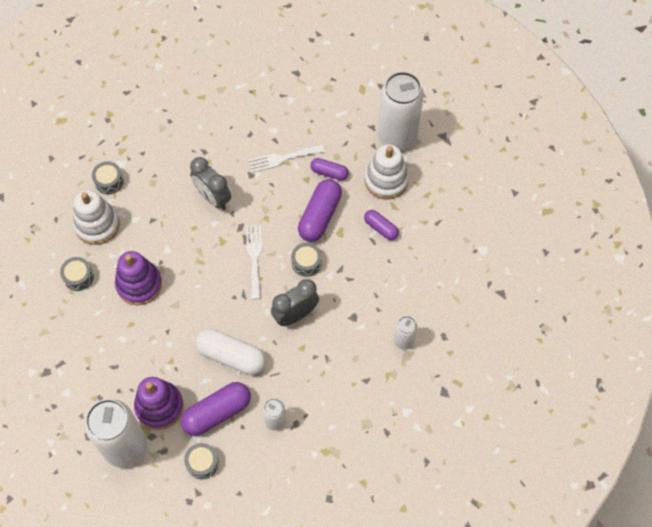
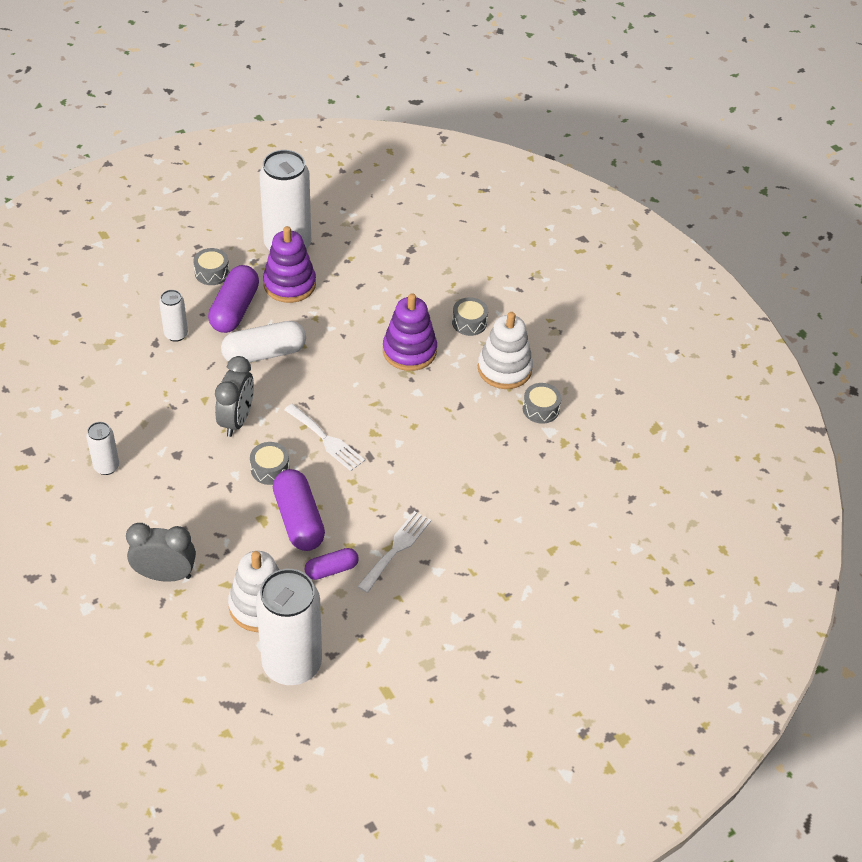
camera: 135 degrees right, 15 degrees down
grey clock [190,157,231,210] -> grey clock moved to [126,523,196,582]
purple capsule [364,210,399,240] -> none

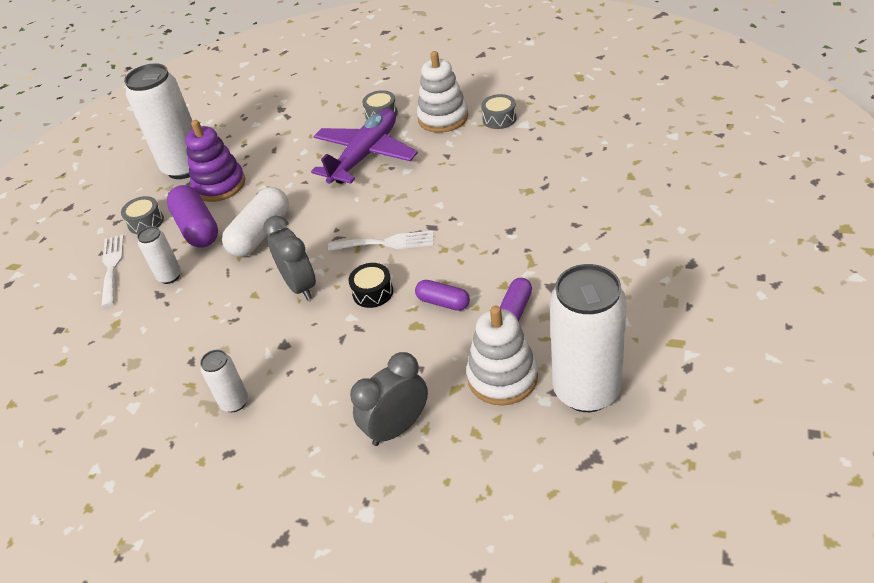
camera: 35 degrees left, 5 degrees down
grey drum [250,442,290,485] -> black drum [349,263,393,308]
purple capsule [273,469,325,551] -> purple capsule [415,280,470,311], size x0.58
white fork [357,511,431,593] -> white fork moved to [101,235,124,307]
purple stacking toy [383,293,437,371] -> purple plane [311,109,418,184]

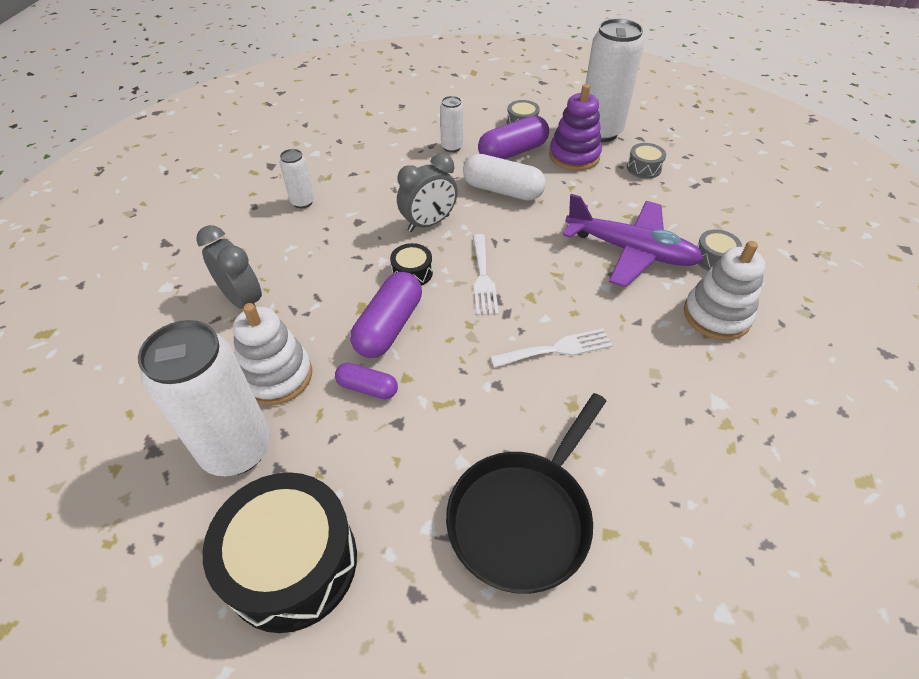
camera: 80 degrees right, 5 degrees up
white fork [101,235,124,307] -> white fork moved to [490,329,612,368]
purple capsule [415,280,470,311] -> purple capsule [350,272,422,358], size x1.73
grey drum [481,94,516,129] -> grey drum moved to [627,143,666,179]
none -> black drum [203,472,357,633]
none -> black pan [446,393,606,594]

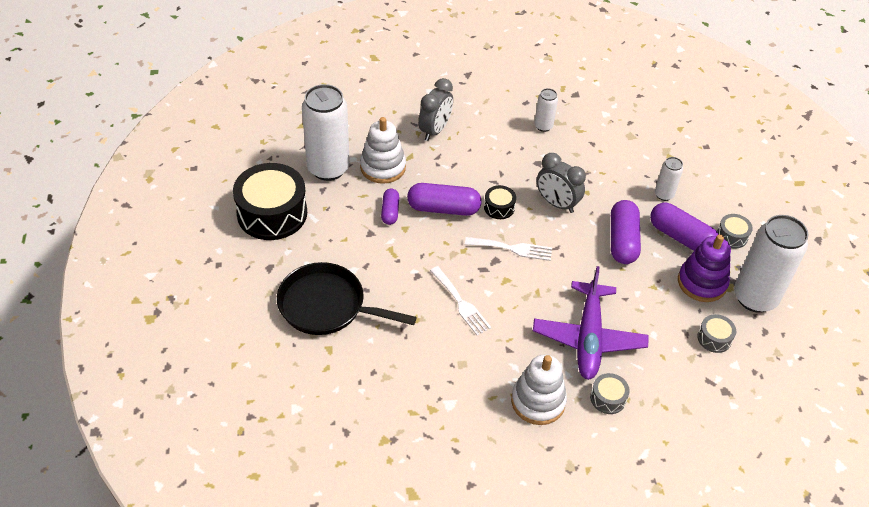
camera: 70 degrees right, 0 degrees up
white capsule [463,154,546,201] -> purple capsule [611,200,641,264]
white fork [473,234,499,315] -> white fork turned 150 degrees counterclockwise [465,237,552,261]

